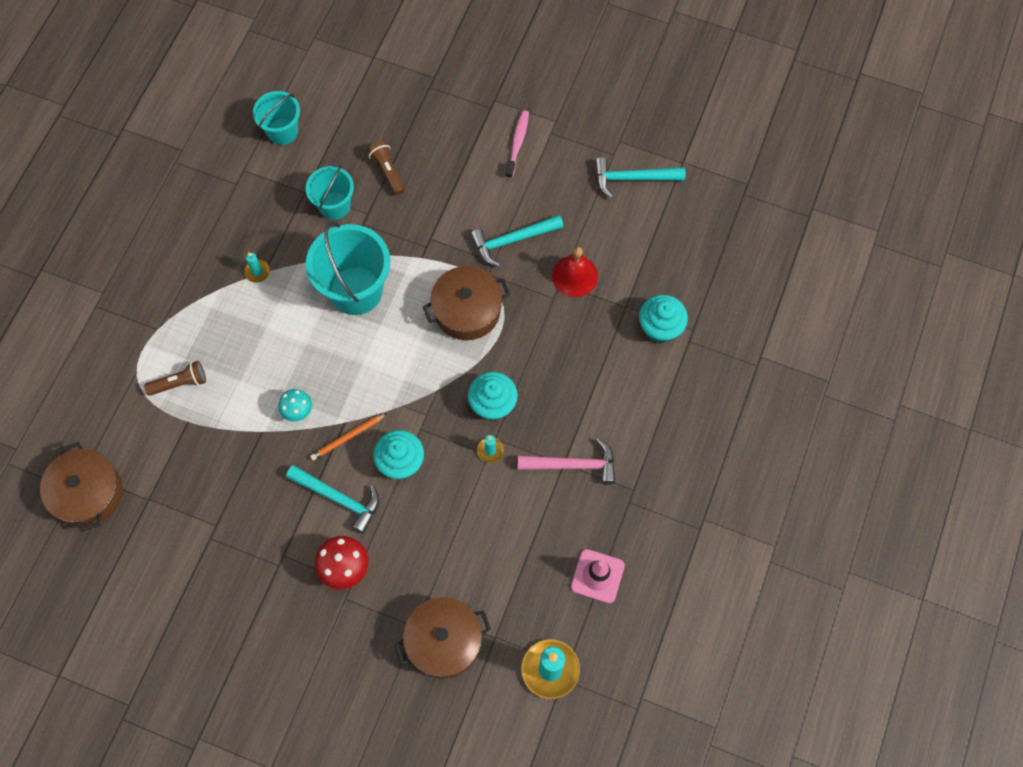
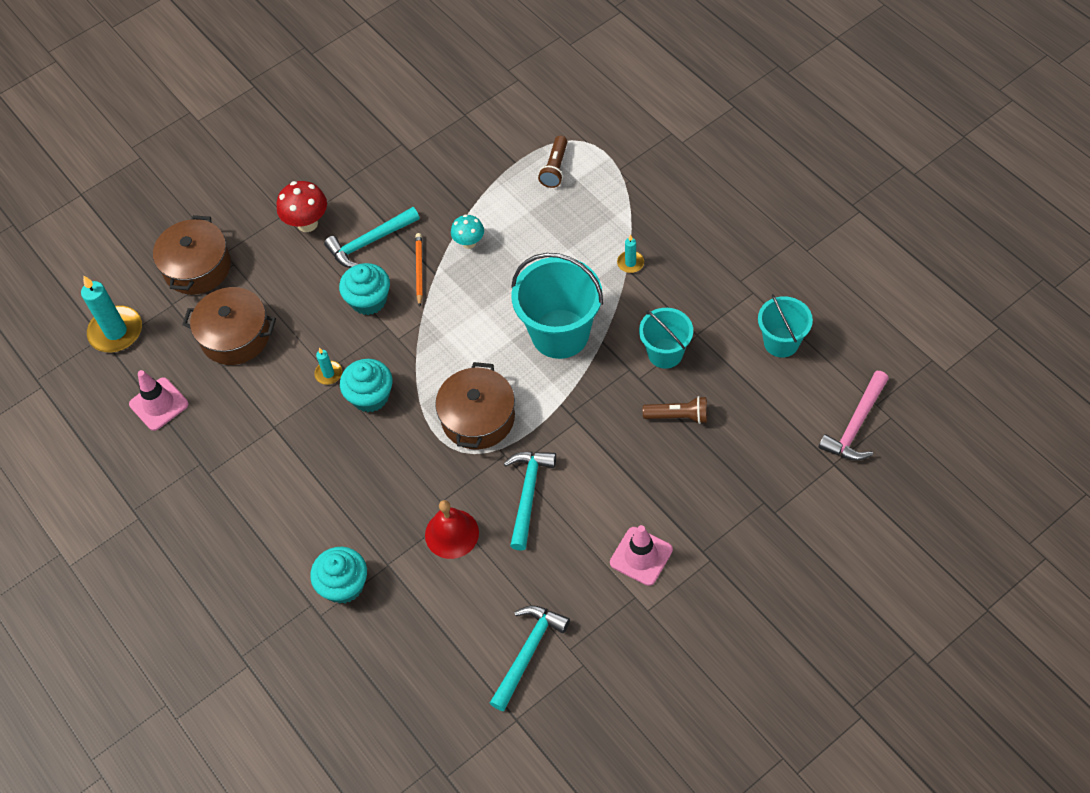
camera: 125 degrees right, 10 degrees down
brown pot [40,442,123,532] -> brown pot moved to [182,287,276,365]
pink toothbrush [505,110,529,179] -> pink traffic cone [610,525,673,586]
pink hammer [518,438,615,485] -> pink hammer moved to [818,371,889,461]

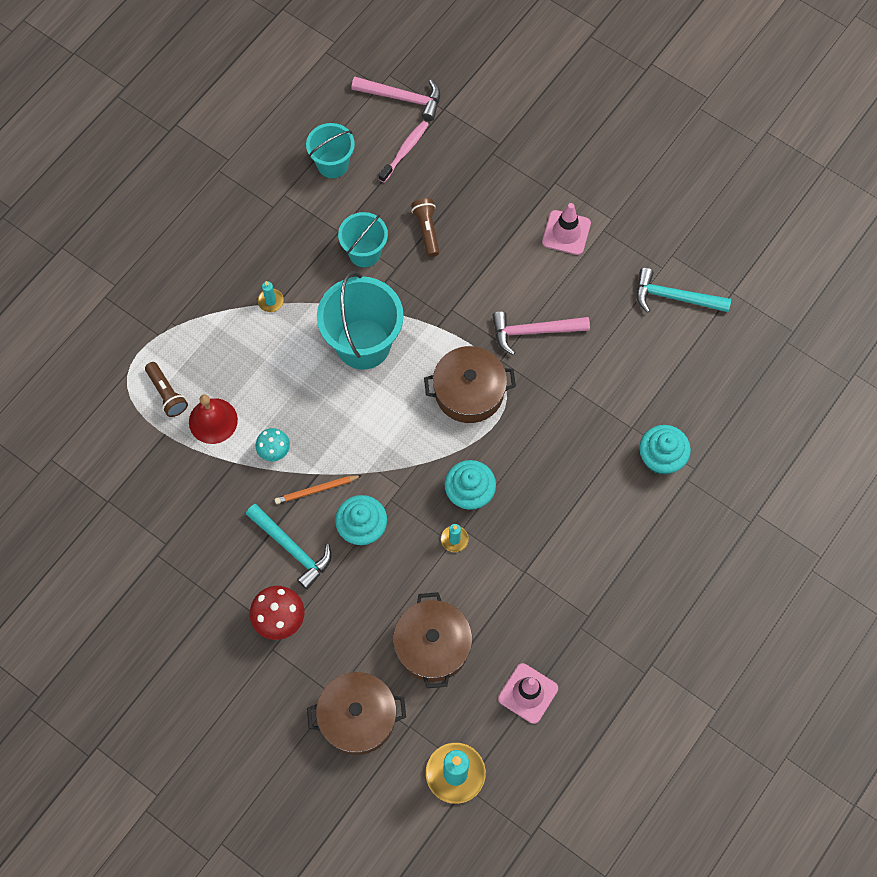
camera: 110 degrees left, 10 degrees up
red bell [425,500,479,559] -> red bell moved to [189,394,238,444]
turquoise hammer [504,452,556,551] -> pink hammer [492,311,590,355]
brown flashlight [538,136,567,188] -> brown flashlight turned 60 degrees clockwise [145,362,188,417]
none -> pink toothbrush [379,121,429,182]

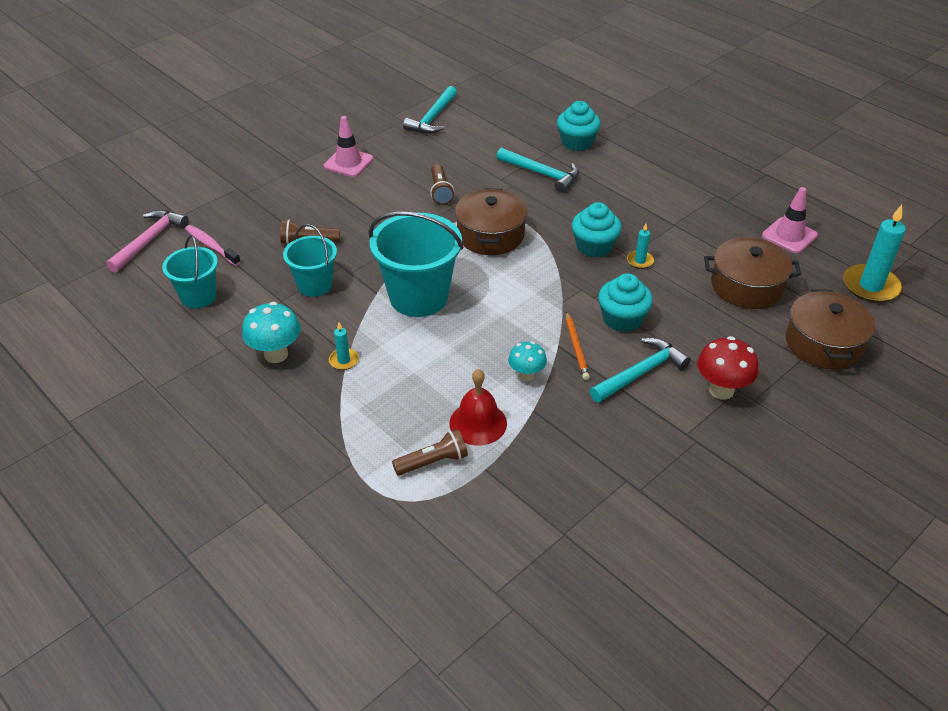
camera: 80 degrees left, 25 degrees down
pink hammer [492,311,590,355] -> brown flashlight [430,164,454,205]
none -> turquoise mushroom [242,302,300,363]
none -> turquoise hammer [496,148,579,193]

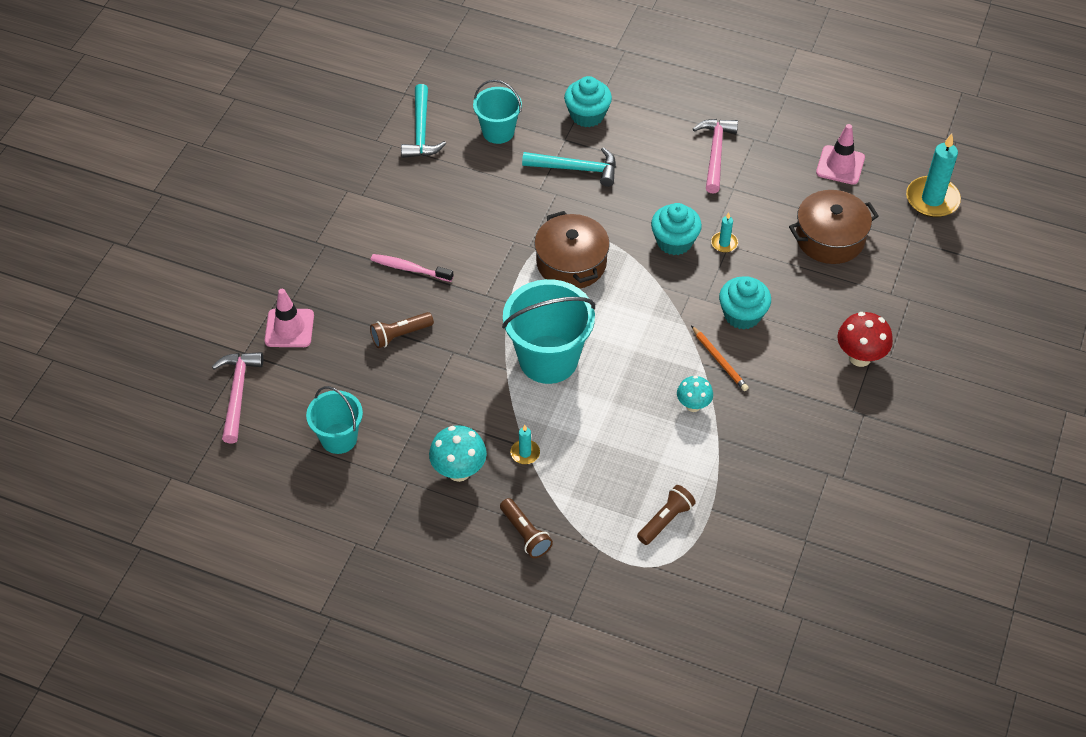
camera: 25 degrees left, 10 degrees up
pink toothbrush [185,225,241,266] -> pink toothbrush moved to [371,254,454,282]
turquoise bucket [283,224,337,297] -> turquoise bucket moved to [473,80,522,144]
pink traffic cone [324,116,373,177] -> pink traffic cone moved to [265,289,314,347]
brown flashlight [430,164,454,205] -> brown flashlight moved to [500,498,553,558]
red bell [449,369,507,446] -> none
turquoise hammer [590,338,691,403] -> none
brown pot [786,289,875,369] -> none
none -> pink hammer [693,119,738,193]

